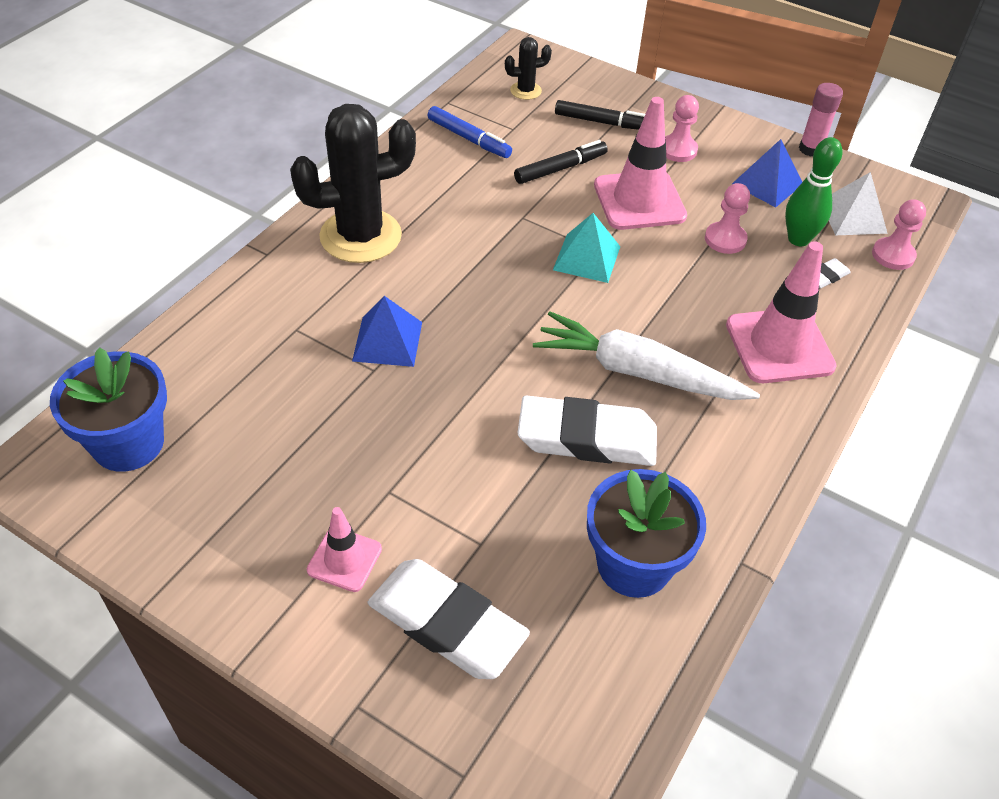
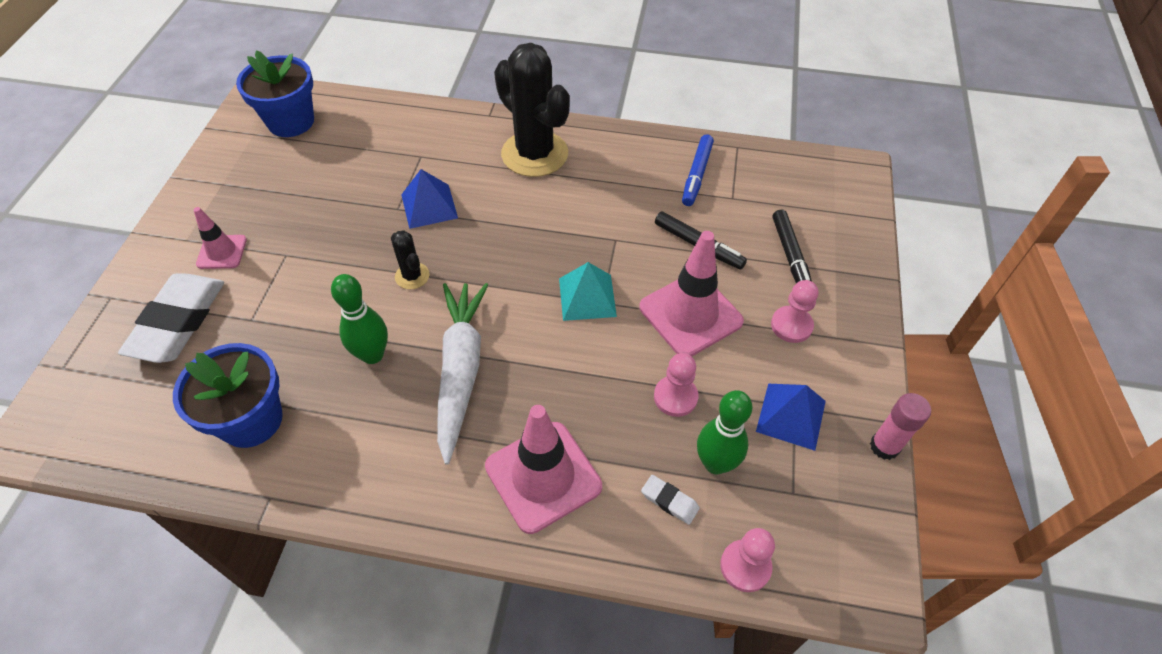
camera: 70 degrees right, 5 degrees up
black cactus [505,37,552,100] -> black cactus moved to [391,230,430,289]
white eraser [517,396,657,466] -> green bowling pin [331,274,388,364]
white pyramid [829,172,888,235] -> none

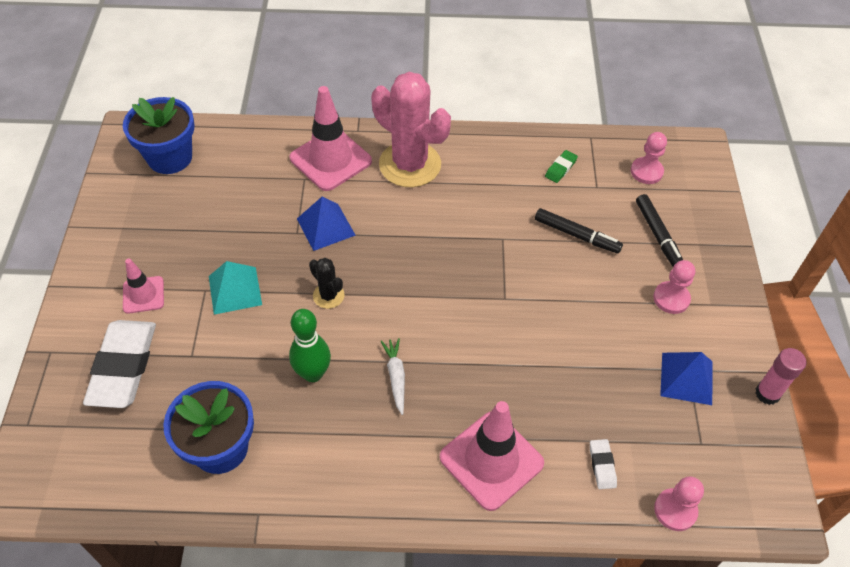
camera: 10 degrees left, 0 degrees up
white carrot [437,283,488,465] -> white carrot [380,338,405,415], size x0.47
black cactus [494,43,570,177] -> pink cactus [371,72,451,187]
turquoise pyramid [559,262,617,321] -> turquoise pyramid moved to [209,261,262,315]
pink traffic cone [639,231,744,356] -> pink traffic cone moved to [289,86,372,191]
white eraser [641,475,700,525] -> white eraser turned 60 degrees clockwise [590,439,617,489]
pink pawn [654,353,698,417] -> pink pawn moved to [631,132,667,184]
blue marker [682,135,714,206] -> green eraser [545,150,578,183]
green bowling pin [697,390,752,474] -> none

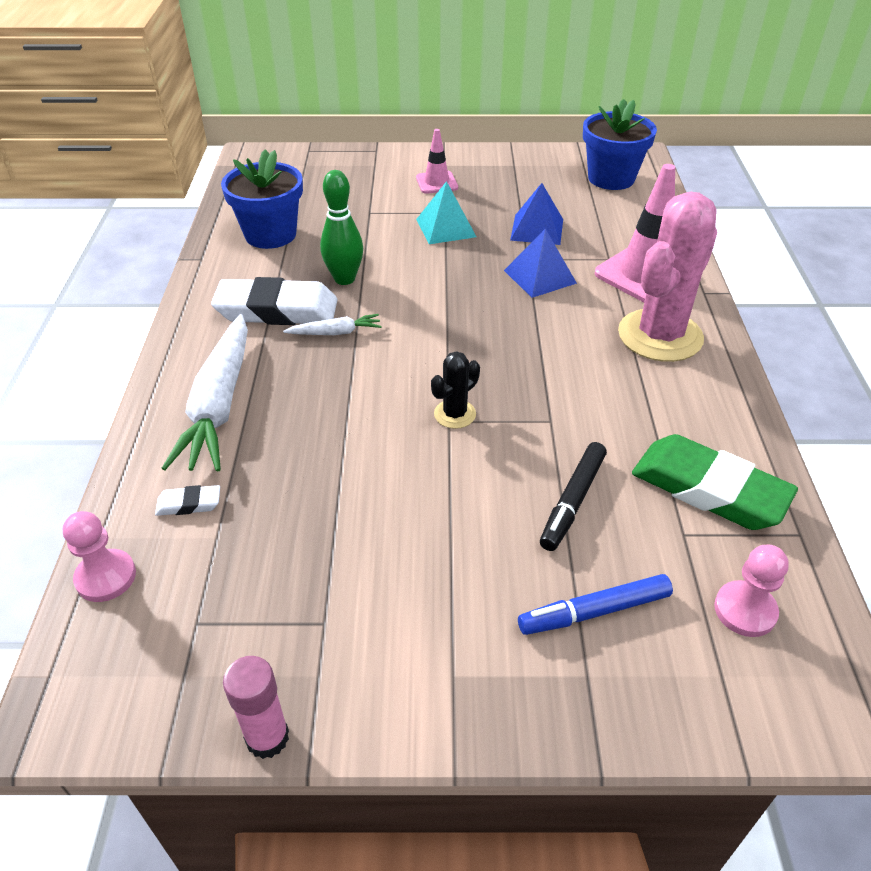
camera: 90 degrees right, 10 degrees down
white eraser [83,320,156,408] -> white eraser moved to [211,277,337,325]
black cactus [309,258,344,309] -> black cactus moved to [431,351,480,429]
pink traffic cone [440,401,544,511] -> white carrot [161,314,248,472]
green eraser [545,150,578,183] -> green eraser [632,434,798,530], size x2.33
black marker [636,194,683,266] -> blue marker [518,574,673,635]
pink pawn [653,260,695,314] -> none
blue pyramid [660,352,713,405] -> blue pyramid moved to [510,183,563,245]

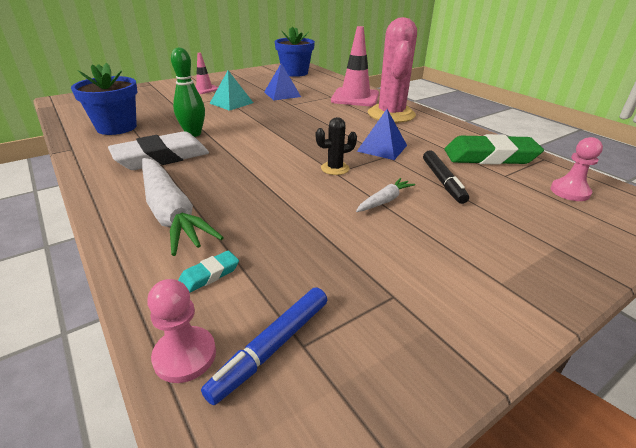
camera: 35 degrees left, 10 degrees down
white eraser [155,485,220,516] -> turquoise eraser [178,250,239,292]
pink glue stick [223,656,289,759] -> none
white carrot [283,314,382,335] -> white carrot moved to [356,178,415,212]
black cactus [431,351,480,429] -> black cactus turned 60 degrees clockwise [316,117,357,175]
blue pyramid [504,229,577,298] -> blue pyramid moved to [357,109,407,160]
blue marker [518,574,673,635] -> blue marker moved to [201,287,327,405]

